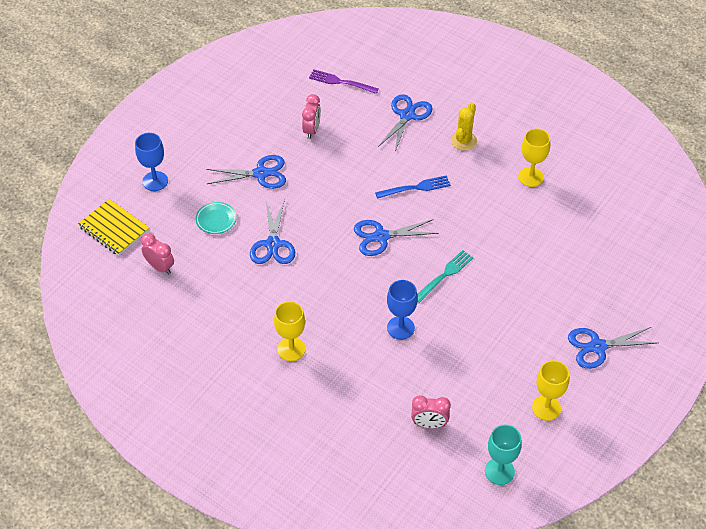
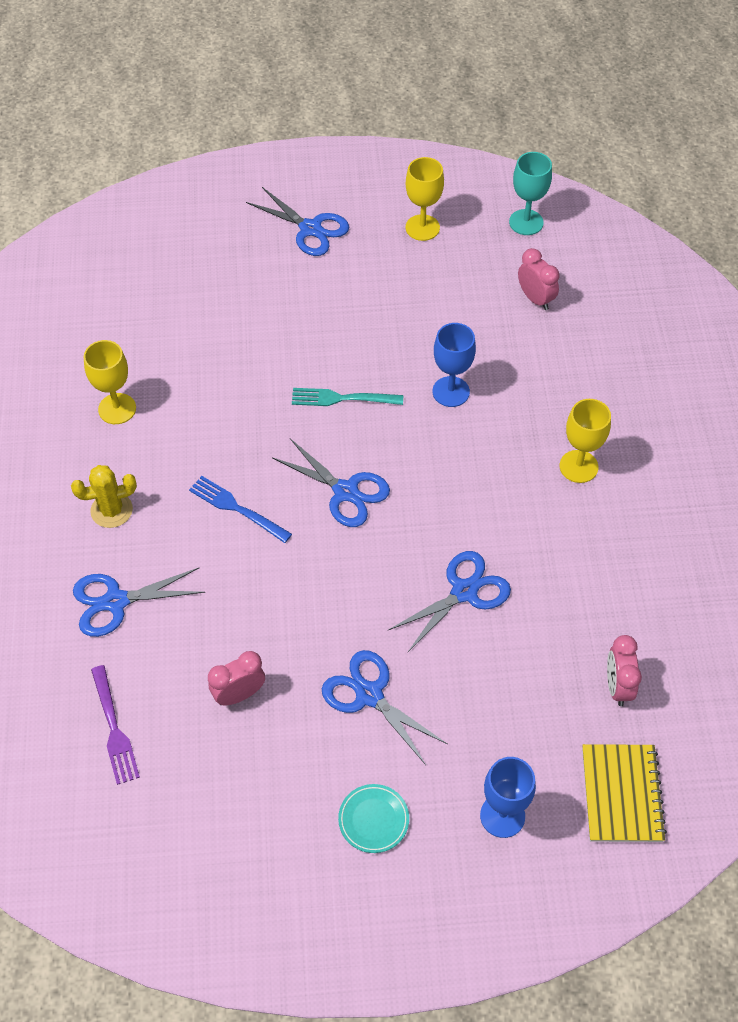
camera: 130 degrees left, 5 degrees up
turquoise plate [196,202,237,234] -> turquoise plate moved to [338,784,409,853]

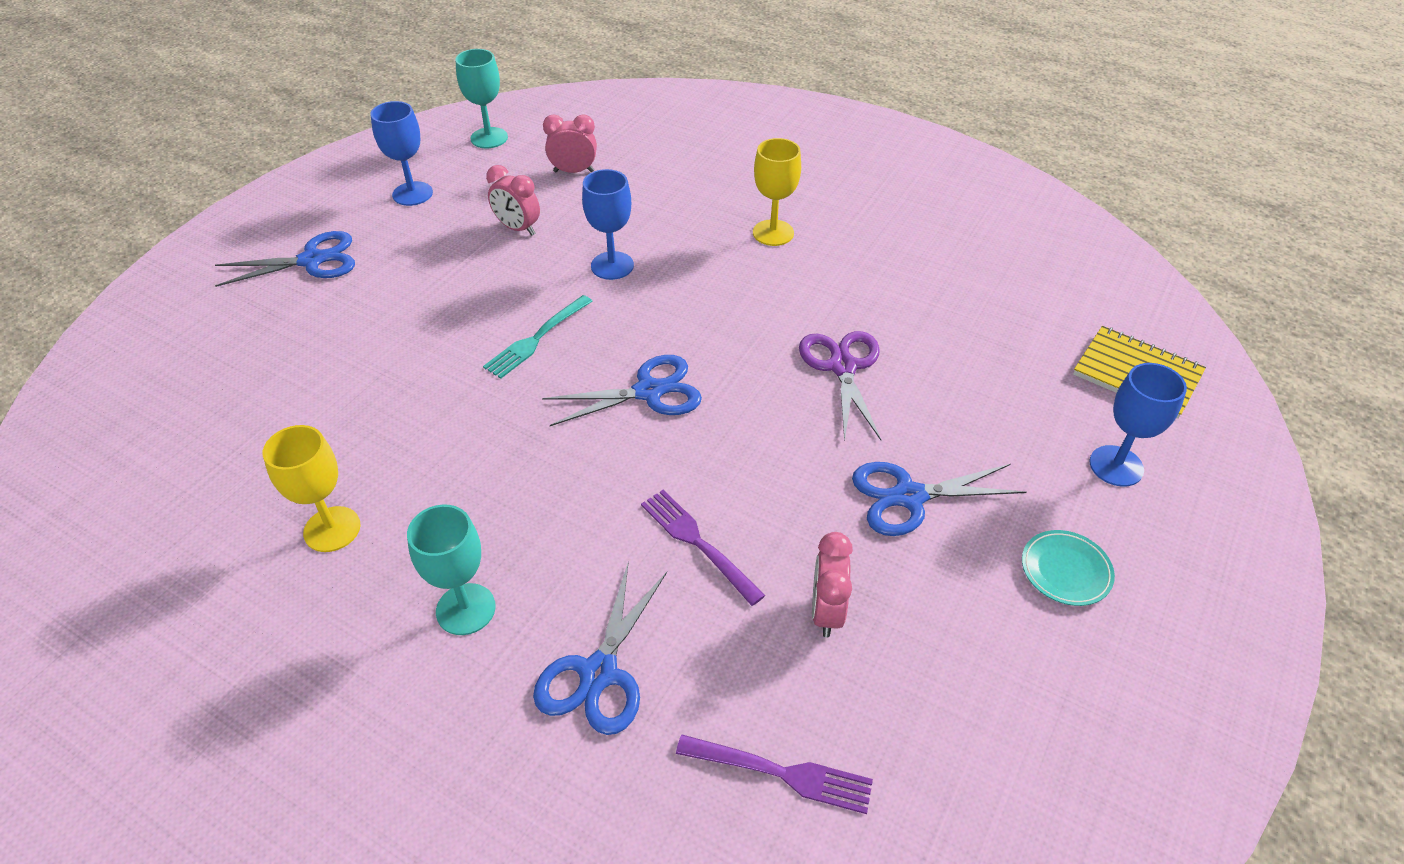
camera: 55 degrees left, 10 degrees down
yellow cactus [71,465,137,528] -> turquoise goblet [407,505,496,635]
blue fork [189,476,292,543] -> none
blue scissors [388,551,511,652] -> purple scissors [799,331,881,442]
yellow goblet [405,157,444,241] -> blue goblet [371,101,433,206]
pink clock [607,635,642,706] -> pink clock moved to [486,165,540,236]
none -> purple fork [641,490,766,606]

